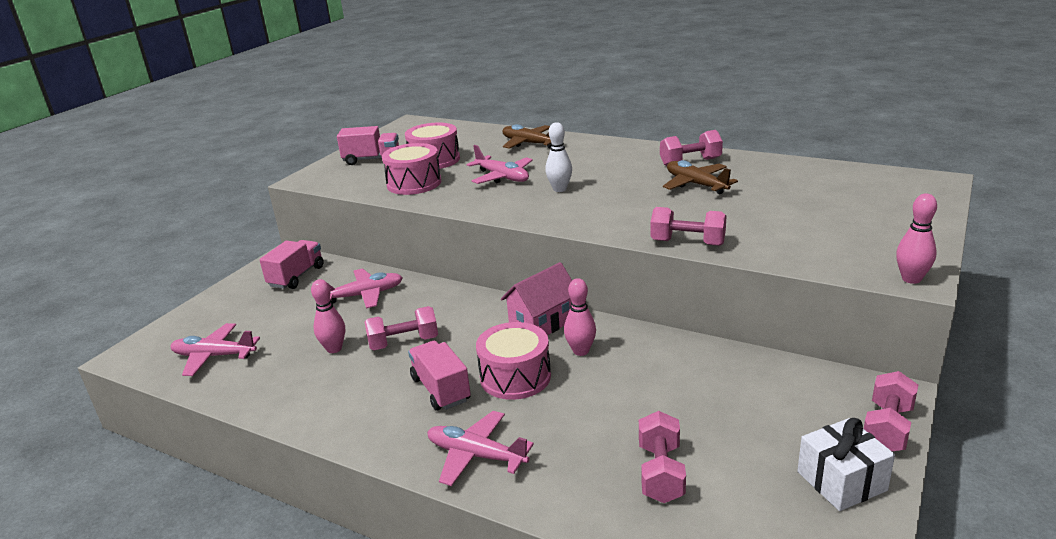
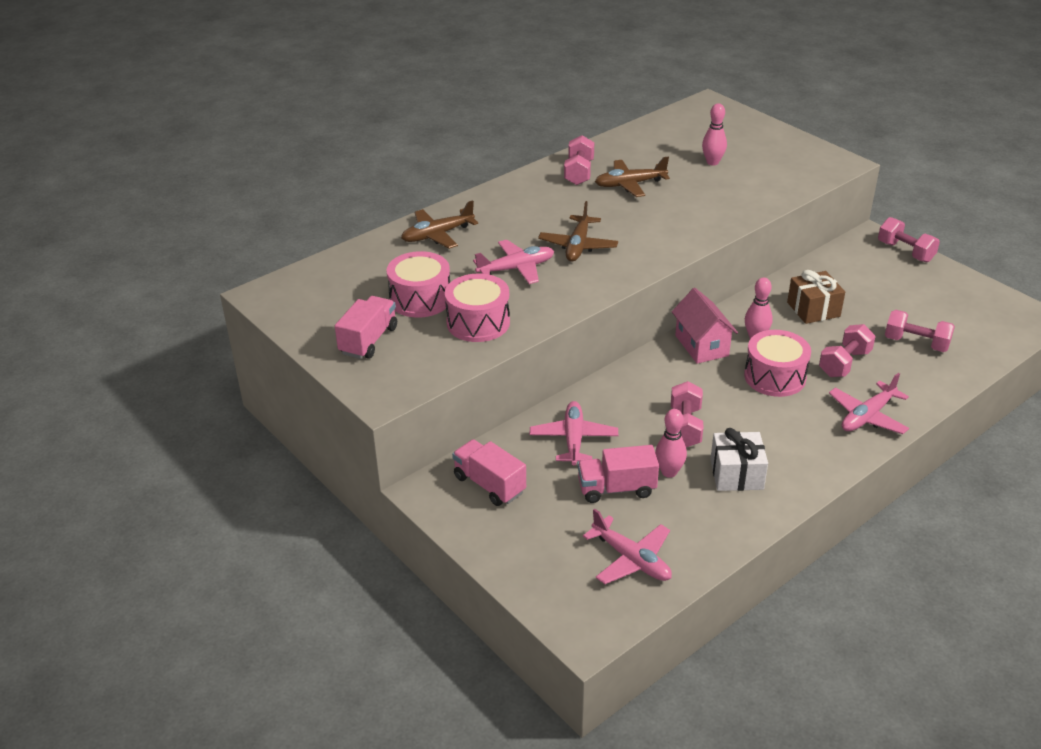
camera: 70 degrees left, 10 degrees up
pink plane [170,323,260,376] -> pink plane turned 75 degrees counterclockwise [583,508,672,584]
pink truck [408,341,471,410] -> pink truck moved to [577,445,659,503]
white bowling pin [545,122,572,192] -> brown plane [538,201,618,262]
pink dumbbell [650,207,726,246] -> pink dumbbell moved to [819,324,876,377]
white gift [797,418,895,511] -> white gift moved to [710,428,768,491]
pink bowling pin [896,194,937,284] -> pink bowling pin moved to [702,103,727,165]
none -> brown gift [787,270,845,324]

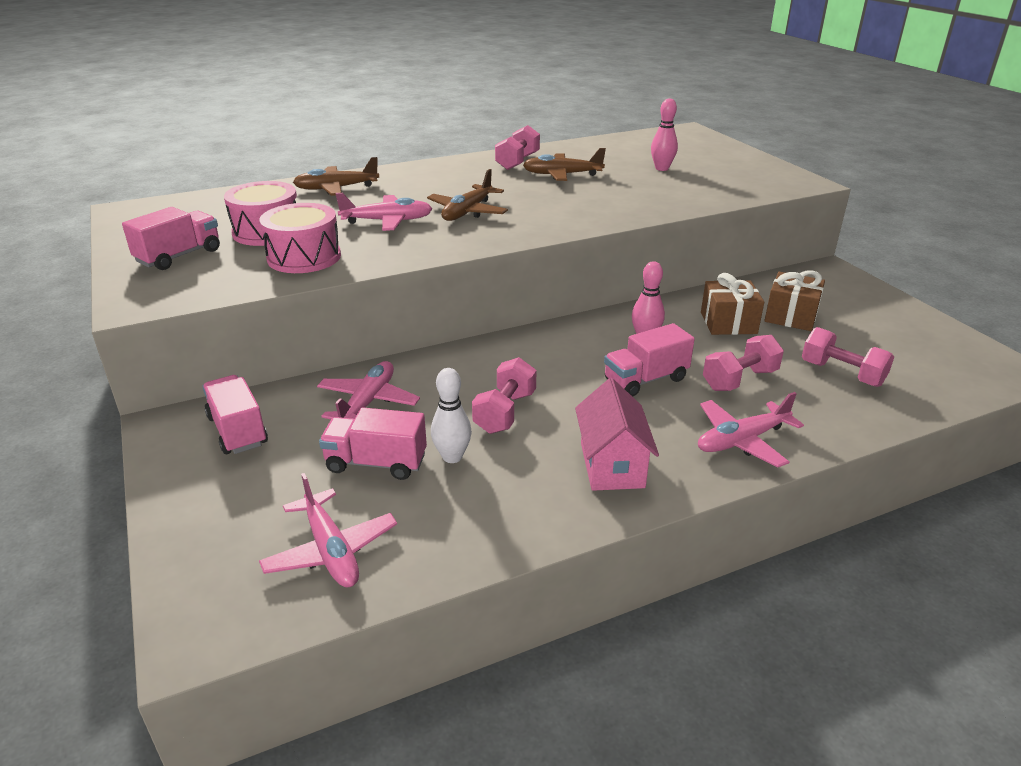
camera: 15 degrees right, 5 degrees down
pink bowling pin [655,409,687,478] -> white bowling pin [431,368,472,463]
pink house [672,288,738,364] -> pink house moved to [575,378,659,491]
white gift [710,428,768,491] -> none
pink drum [744,330,811,397] -> pink truck [604,323,695,397]
pink dumbbell [878,217,940,262] -> none
none -> brown gift [764,270,825,331]

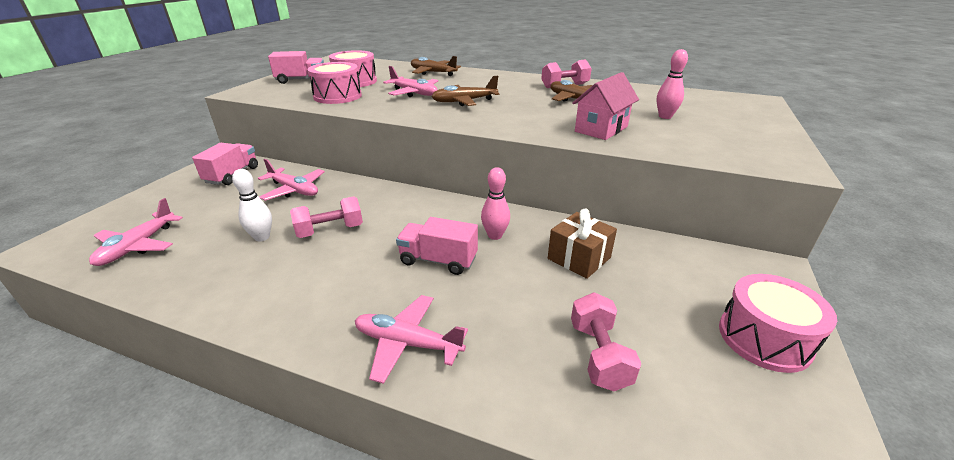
camera: 45 degrees right, 0 degrees up
pink plane [317,361,420,419] -> pink plane turned 60 degrees clockwise [258,159,325,201]
pink truck [319,407,427,480] -> none
pink house [575,378,659,491] -> pink house moved to [572,72,639,140]
pink dumbbell [703,335,784,391] -> none
brown gift [764,270,825,331] -> none
none -> pink drum [719,274,837,373]

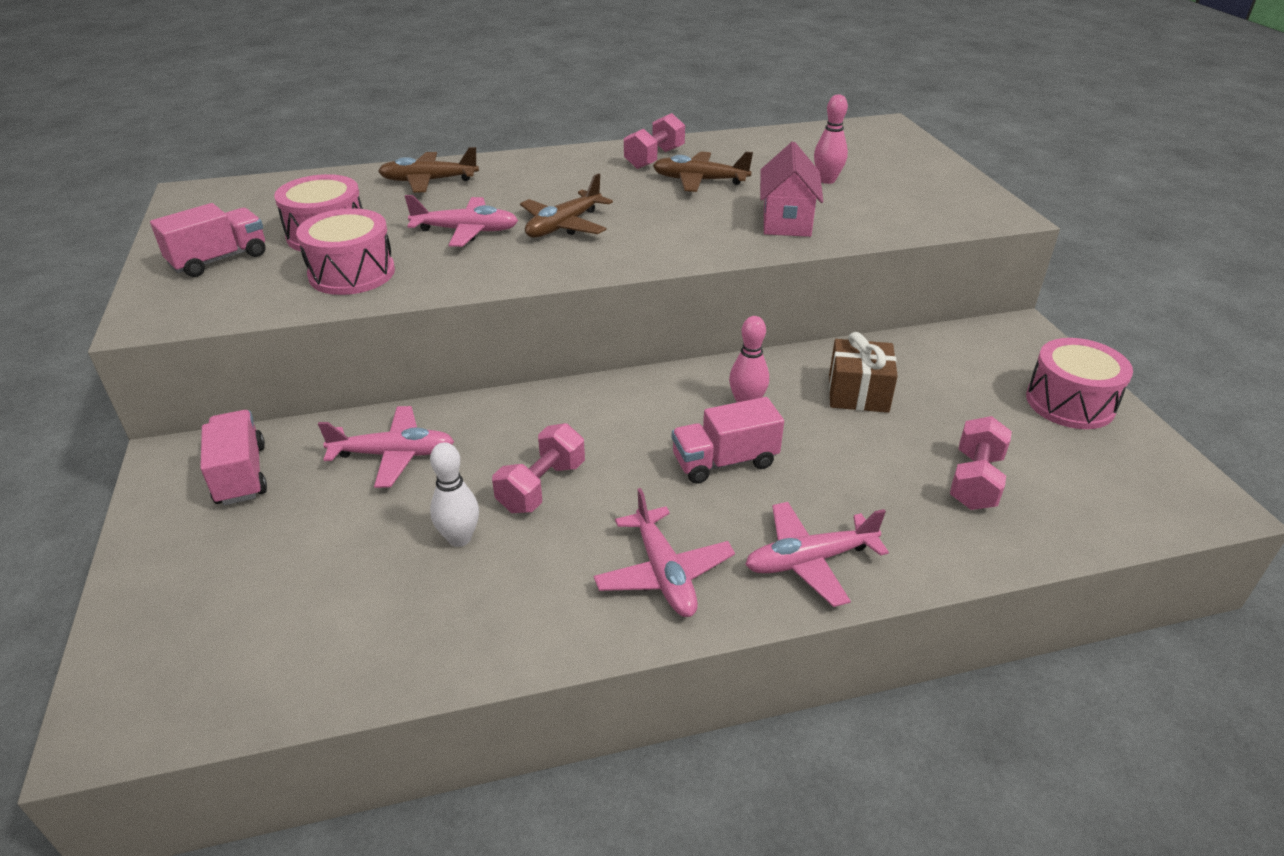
camera: 35 degrees left, 5 degrees up
pink plane [89,198,183,266] -> pink plane moved to [594,488,735,617]
pink dumbbell [571,292,641,392] -> pink dumbbell turned 60 degrees clockwise [950,416,1012,510]

